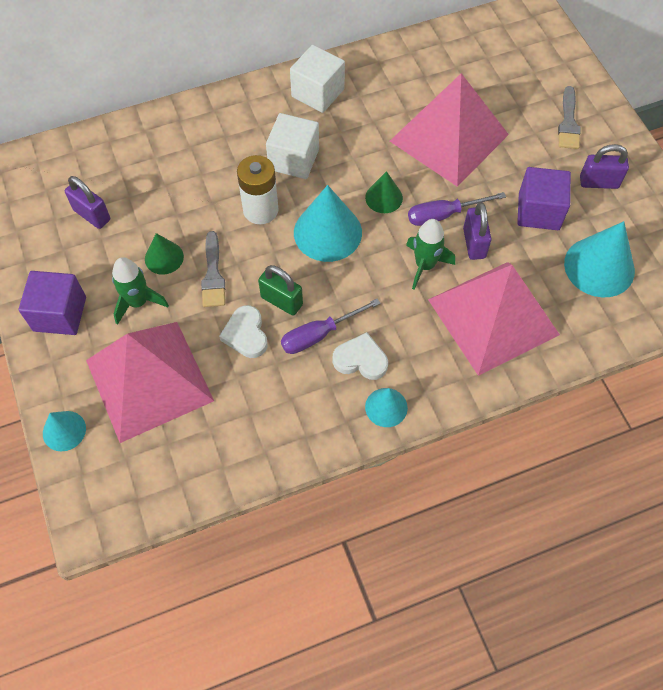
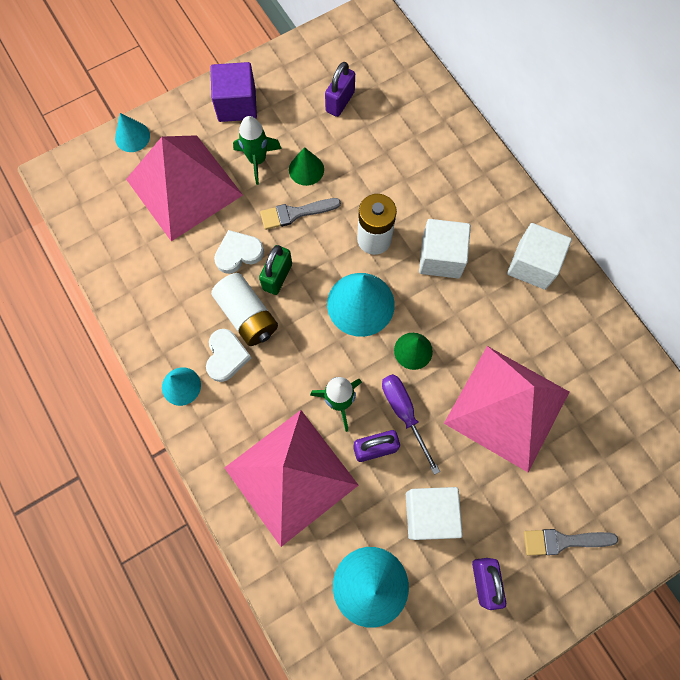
camera: 80 degrees right, 10 degrees up
purple screwdriver [281,298,381,354] -> white battery [211,273,278,346]
purple cube [517,167,571,230] -> white cube [406,487,463,540]

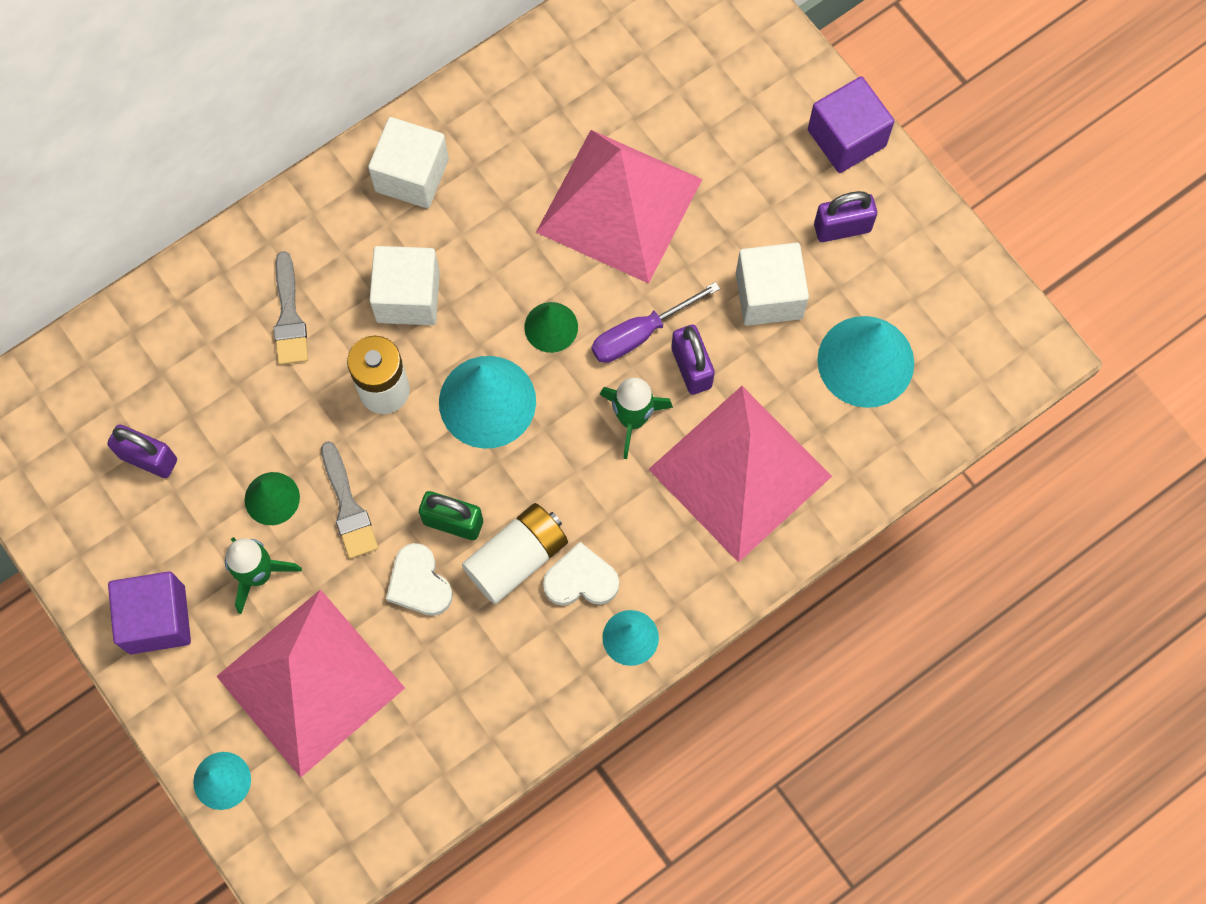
camera: 95 degrees left, 0 degrees up
grey brush [524,529,618,556] -> grey brush moved to [274,251,308,365]
none -> purple cube [808,76,894,173]

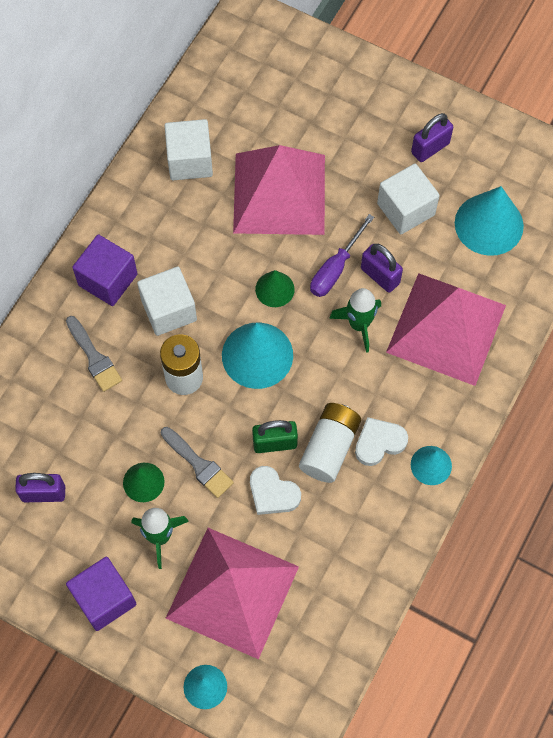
camera: 25 degrees left, 5 degrees down
white cube [368,117,449,208] -> white cube moved to [164,119,213,180]
purple cube [808,76,894,173] -> purple cube moved to [72,234,138,306]

